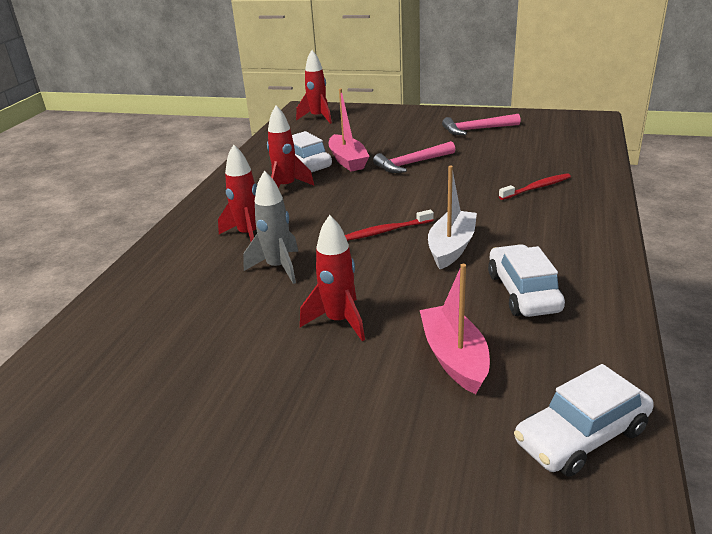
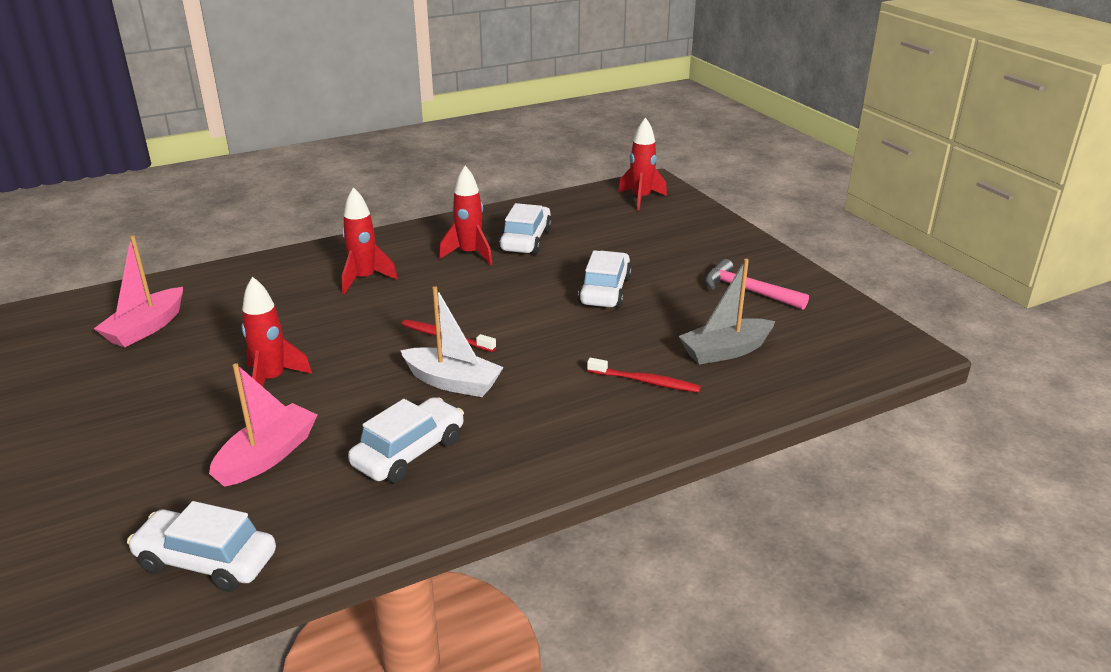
camera: 45 degrees right, 0 degrees up
grey rocket [243,171,298,284] -> none
pink boat [329,89,370,172] -> pink boat moved to [94,235,183,347]
pink hammer [373,141,455,173] -> white car [578,250,632,308]
white boat [428,166,477,269] -> white boat turned 45 degrees clockwise [400,287,504,397]
none -> grey boat [679,259,775,365]

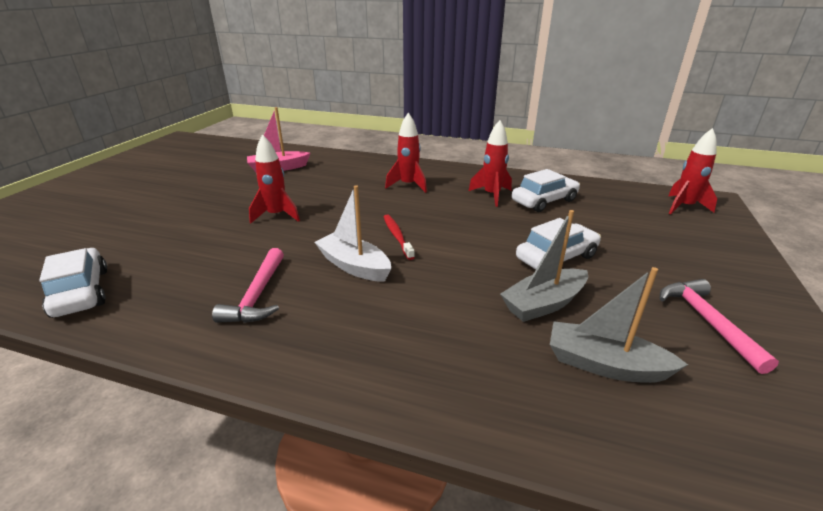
camera: 45 degrees right, 0 degrees up
pink boat [209,363,317,487] -> none
white car [348,397,464,483] -> pink hammer [212,248,284,323]
white boat [400,287,504,397] -> white boat turned 150 degrees clockwise [315,186,391,282]
red toothbrush [587,358,701,393] -> none
none -> grey boat [500,210,588,322]

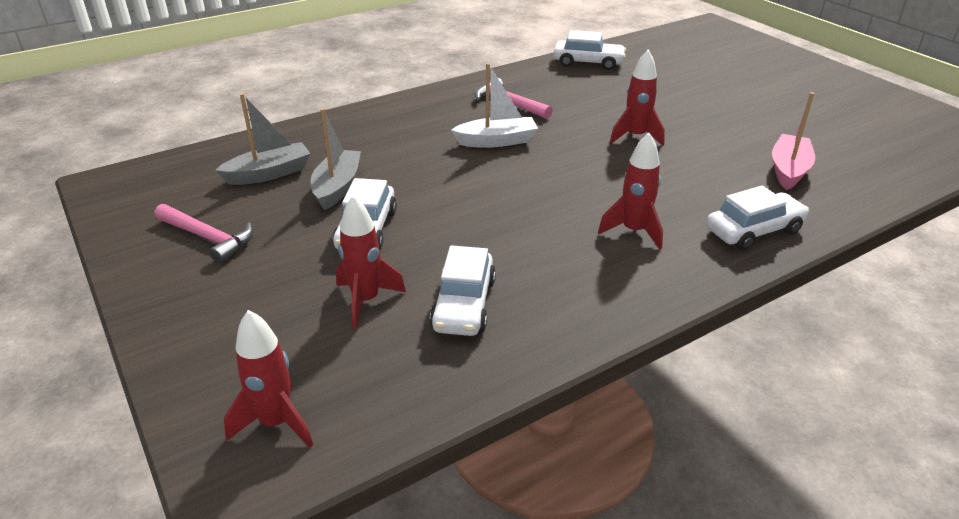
camera: 130 degrees right, 5 degrees up
red toothbrush [384,214,415,260] -> none
red rocket [469,120,512,207] -> red rocket moved to [336,195,406,329]
none -> white car [706,185,809,250]

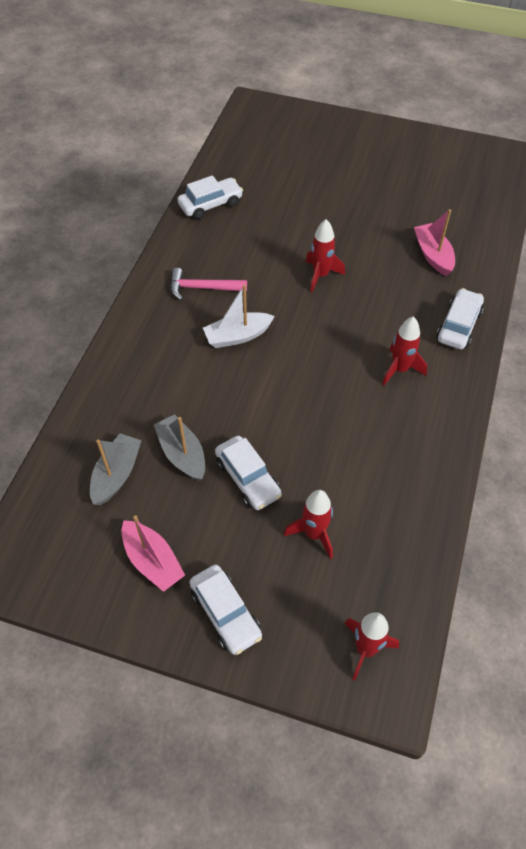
camera: 40 degrees left, 20 degrees up
pink hammer [154,204,253,263] -> pink boat [121,515,185,592]
white car [430,245,496,336] -> white car moved to [189,564,262,655]
white boat [451,63,538,148] -> white boat turned 150 degrees counterclockwise [203,285,275,348]

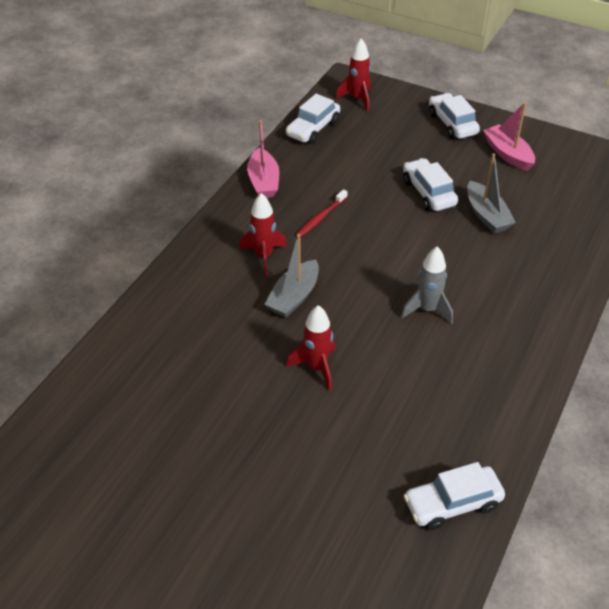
camera: 170 degrees left, 10 degrees down
grey boat [90,433,142,505] -> grey boat moved to [264,234,319,318]
pink hammer [170,268,247,300] -> none
white boat [203,285,275,348] -> grey rocket [401,247,453,324]
red rocket [284,490,333,559] -> none
pink boat [414,209,455,276] -> pink boat moved to [247,120,279,198]
white car [437,288,484,349] -> white car moved to [286,94,340,144]
none -> red toothbrush [296,189,348,237]

